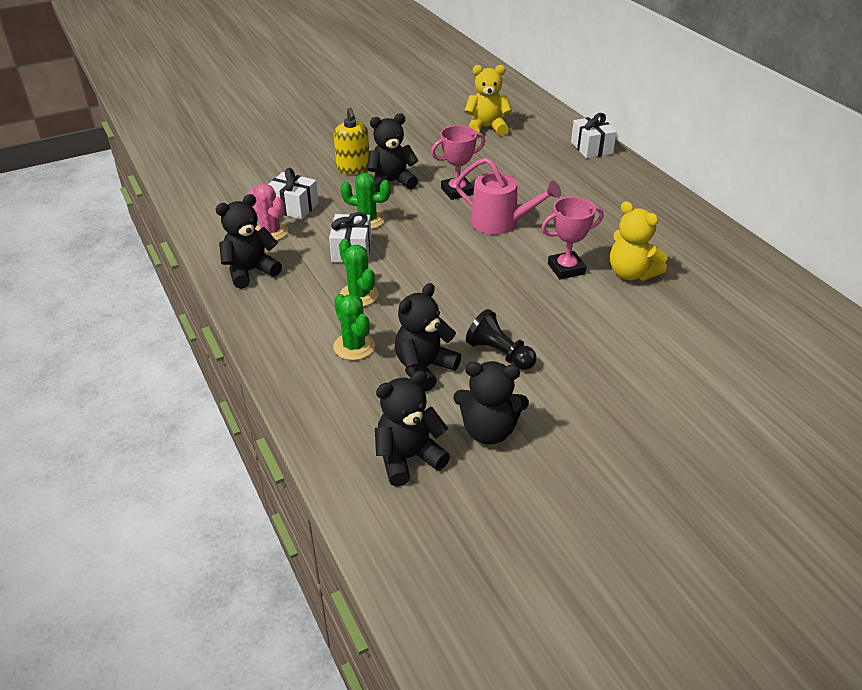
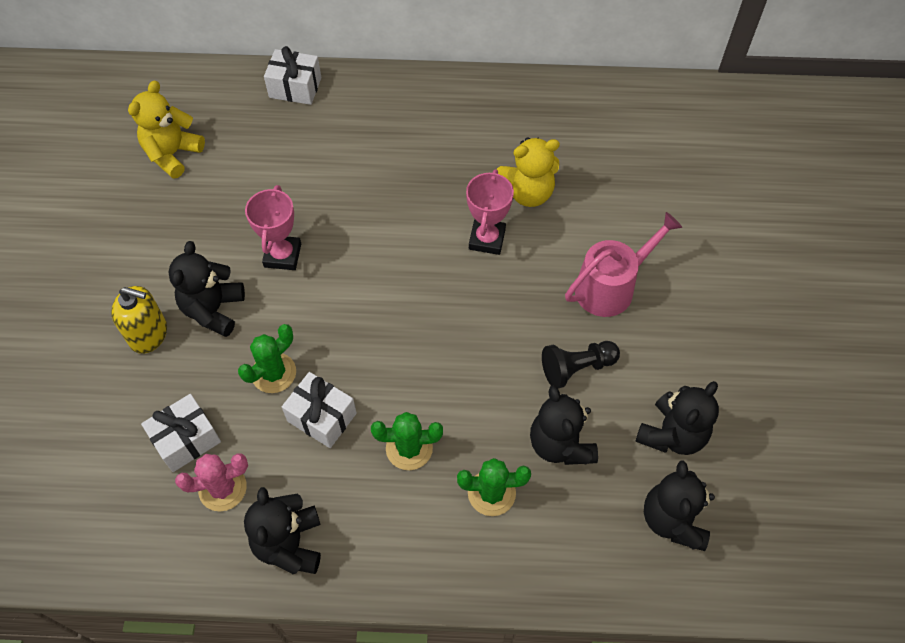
camera: 60 degrees left, 20 degrees up
pink watering can [455,158,561,235] -> pink watering can moved to [565,212,682,317]

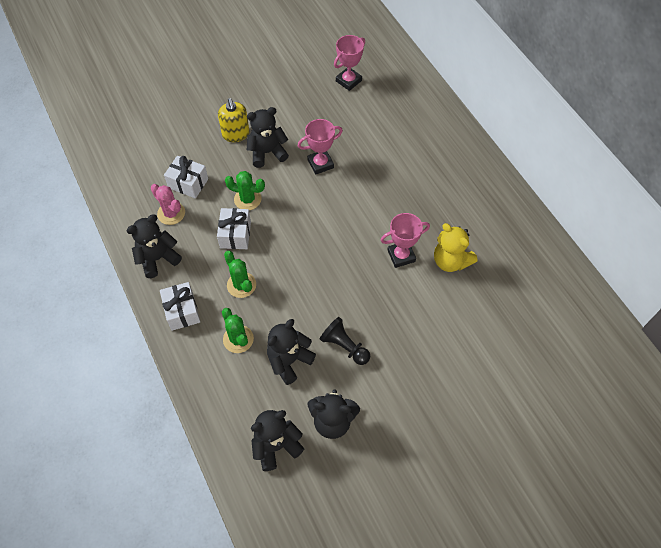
camera: 60 degrees right, 0 degrees up
yellow teddy bear [128,80,205,179] -> pink trophy [334,35,365,91]
white gift [264,46,321,105] -> white gift moved to [160,282,200,331]
pink watering can [565,212,682,317] -> none

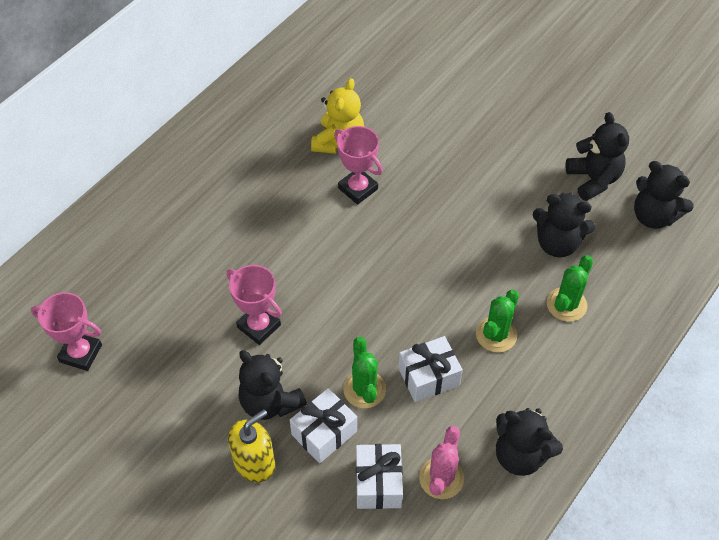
camera: 115 degrees left, 5 degrees down
white gift [160,282,200,331] -> white gift moved to [290,388,357,463]
black pawn [320,317,370,365] -> none

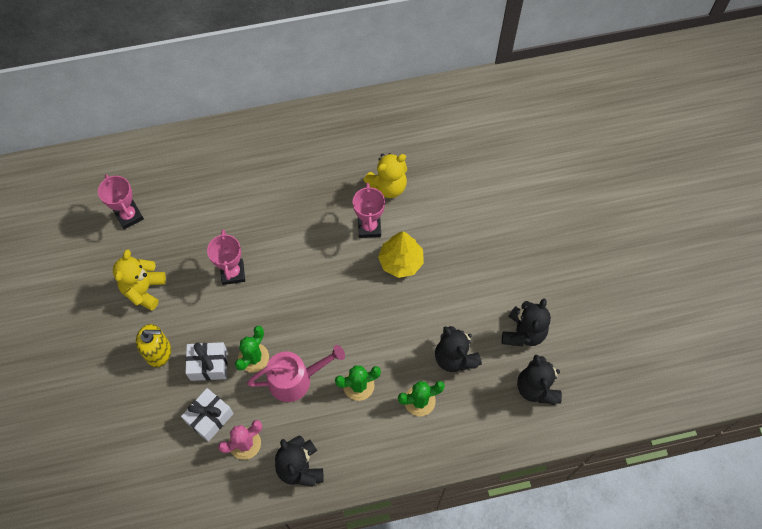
camera: 40 degrees right, 10 degrees up
black teddy bear [238,350,307,420] -> none
white gift [398,336,463,402] -> pink watering can [247,345,345,402]
none -> yellow teddy bear [113,249,166,311]
none -> yellow tree [378,231,424,278]

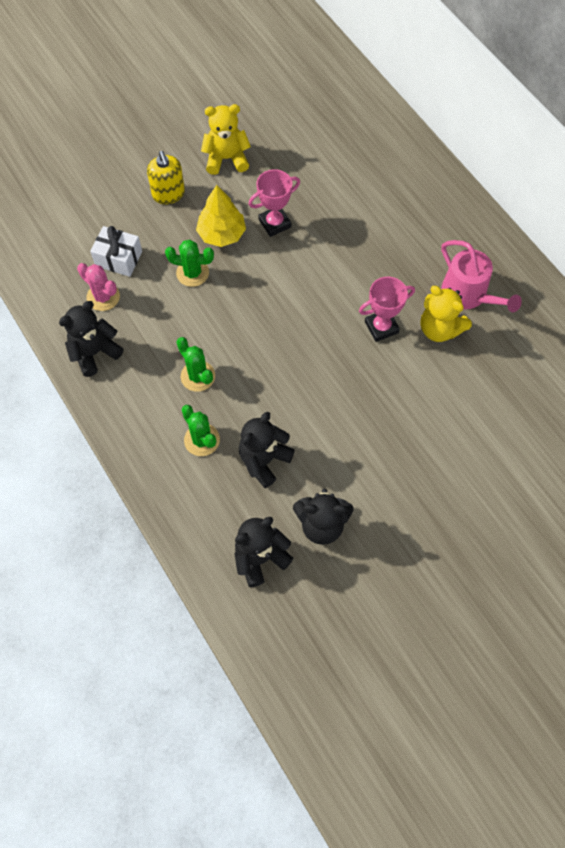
camera: 70 degrees right, 0 degrees up
pink trophy [98,174,144,229] -> none
white gift [185,342,228,381] -> none
pink watering can [247,345,345,402] -> pink watering can moved to [441,240,522,312]
yellow tree [378,231,424,278] -> yellow tree moved to [196,185,246,247]

